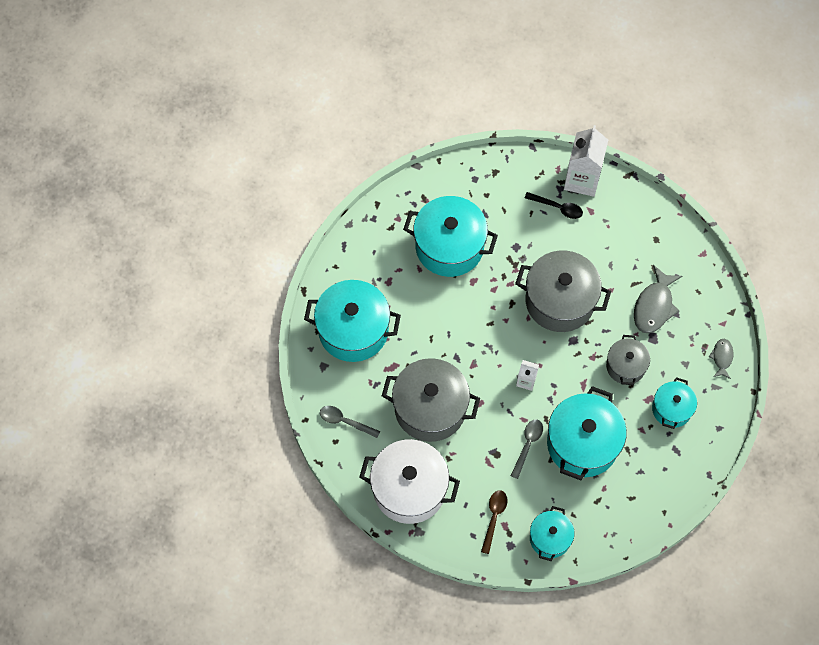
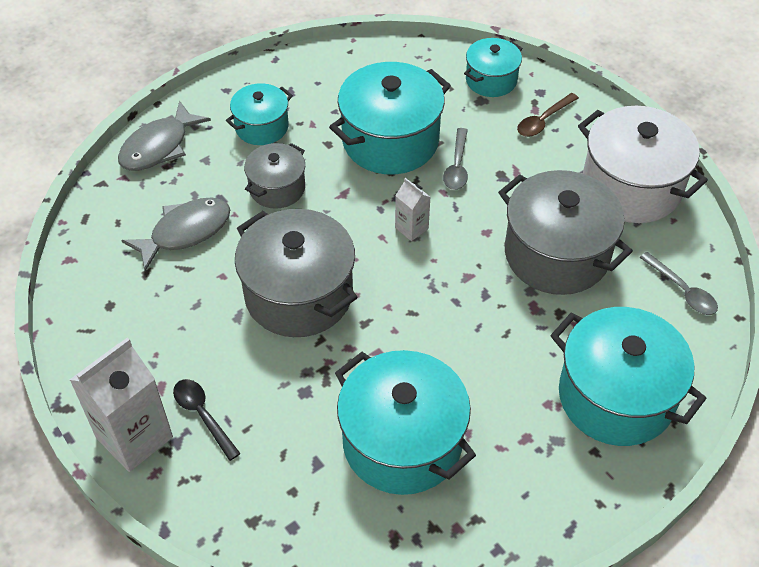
camera: 150 degrees left, 15 degrees down
grey spoon [511,419,543,479] -> grey spoon turned 45 degrees counterclockwise [443,128,468,190]
grey fish [709,339,734,379] -> grey fish [118,100,211,171], size x1.77

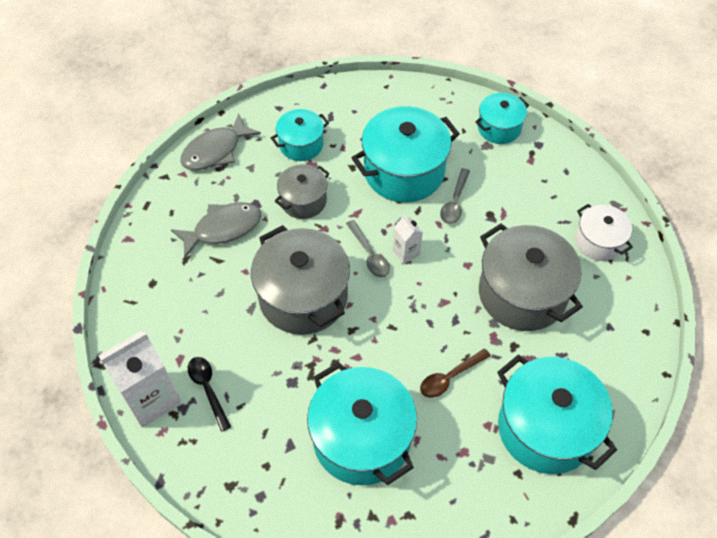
camera: 10 degrees right, 5 degrees up
brown spoon [517,93,579,137] -> brown spoon moved to [420,349,491,398]
white pot [578,106,708,223] -> white pot [575,204,633,261], size x0.56
grey spoon [639,252,718,315] -> grey spoon moved to [346,220,390,277]

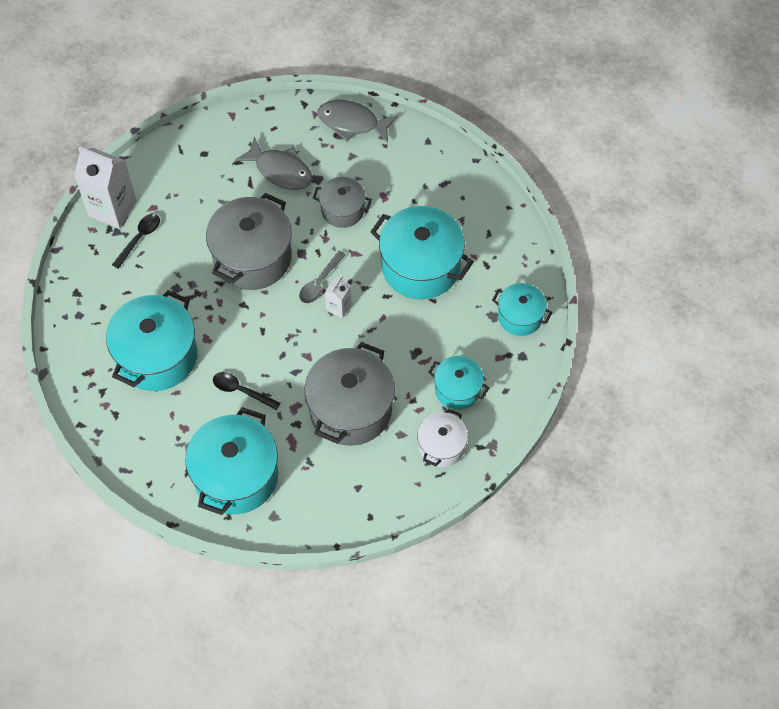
camera: 60 degrees right, 5 degrees up
turquoise pot [271,109,329,161] -> turquoise pot moved to [428,356,489,410]
brown spoon [420,349,491,398] -> black spoon [213,372,280,410]
grey spoon [440,168,470,224] -> none

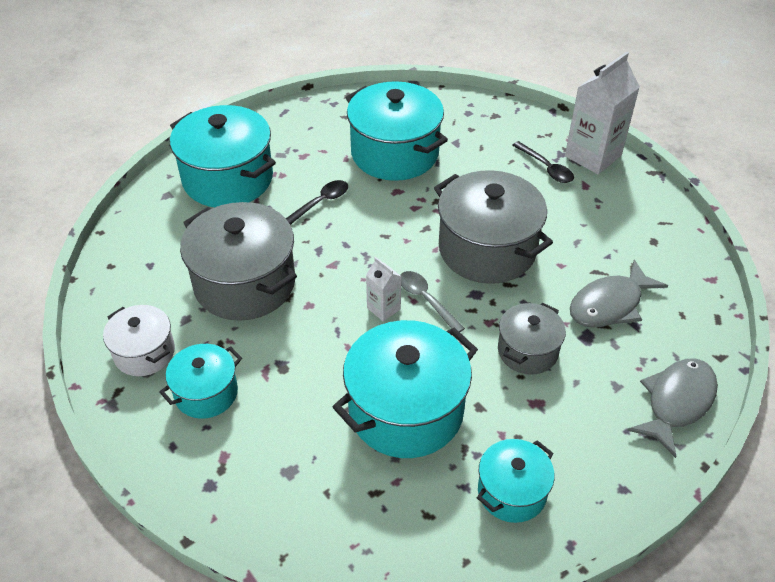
camera: 110 degrees right, 15 degrees down
turquoise pot [492,283,552,336] -> turquoise pot moved to [477,439,555,523]

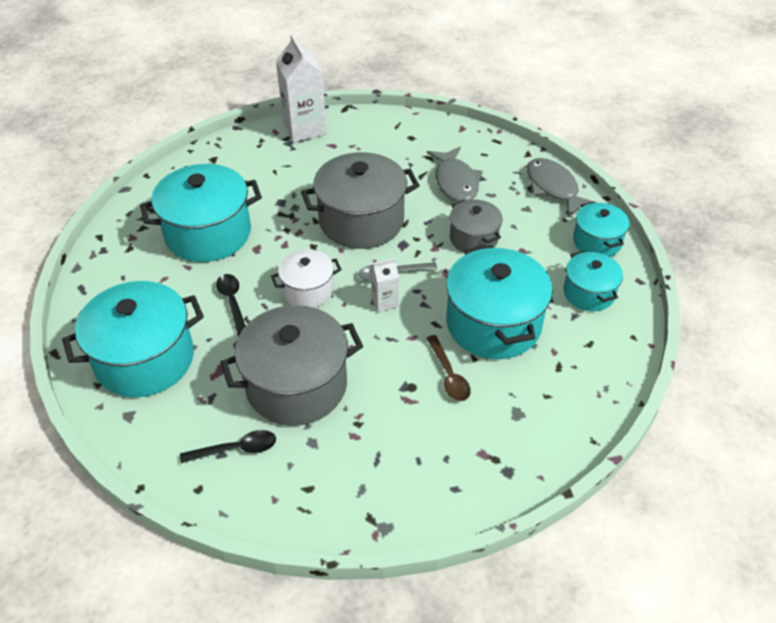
camera: 65 degrees left, 0 degrees up
white pot [103,305,175,376] -> white pot moved to [271,249,342,308]
turquoise pot [160,344,242,419] -> turquoise pot moved to [573,202,630,257]
black spoon [512,141,574,183] -> black spoon moved to [180,430,276,463]
none -> brown spoon [427,335,471,401]

